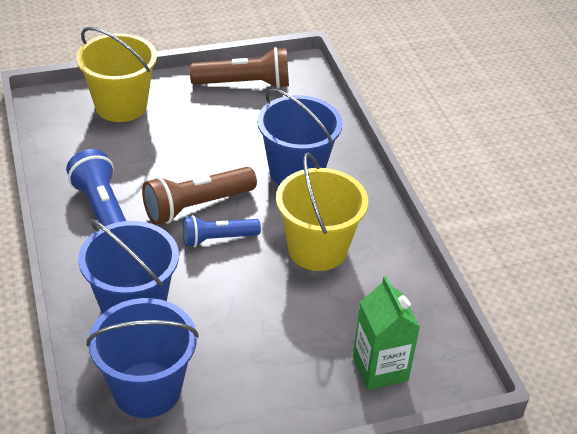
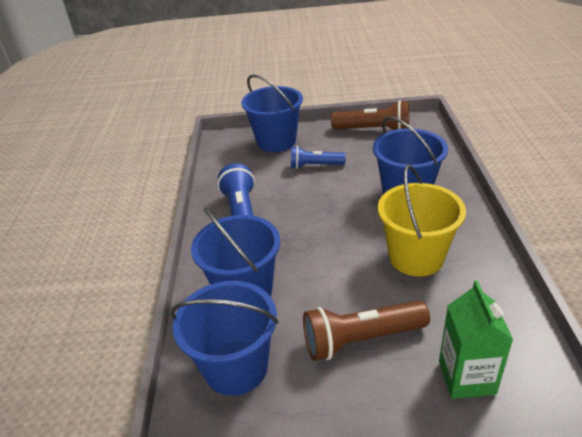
camera: 20 degrees right, 5 degrees down
yellow bucket [76,27,157,122] -> blue bucket [242,74,303,152]
brown flashlight [142,167,257,225] -> brown flashlight moved to [303,301,430,361]
blue flashlight [183,215,261,247] -> blue flashlight moved to [291,146,346,169]

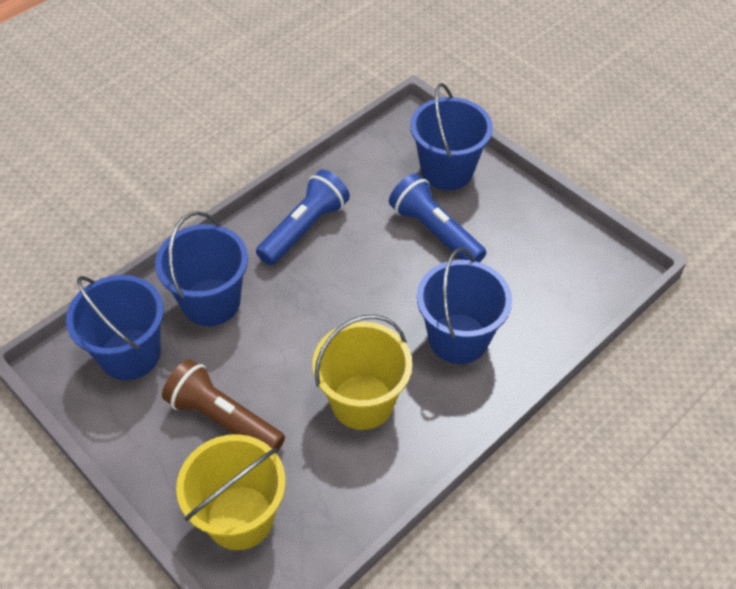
camera: 45 degrees right, 15 degrees up
blue flashlight [291,146,346,169] -> blue flashlight [389,173,486,263], size x1.53
brown flashlight [331,100,410,130] -> none
green carton [439,280,513,399] -> yellow bucket [176,434,286,550]

